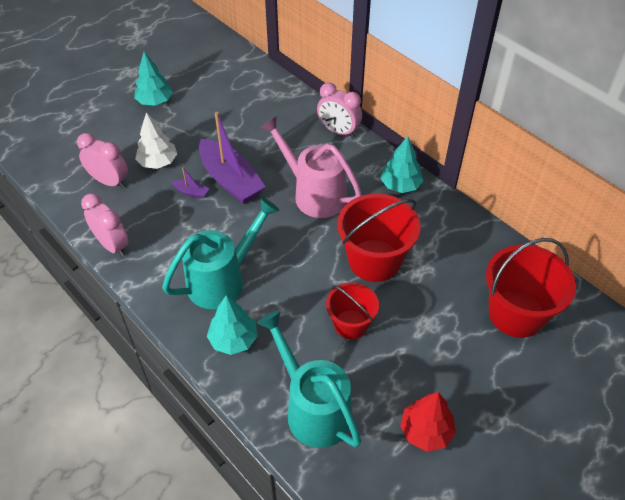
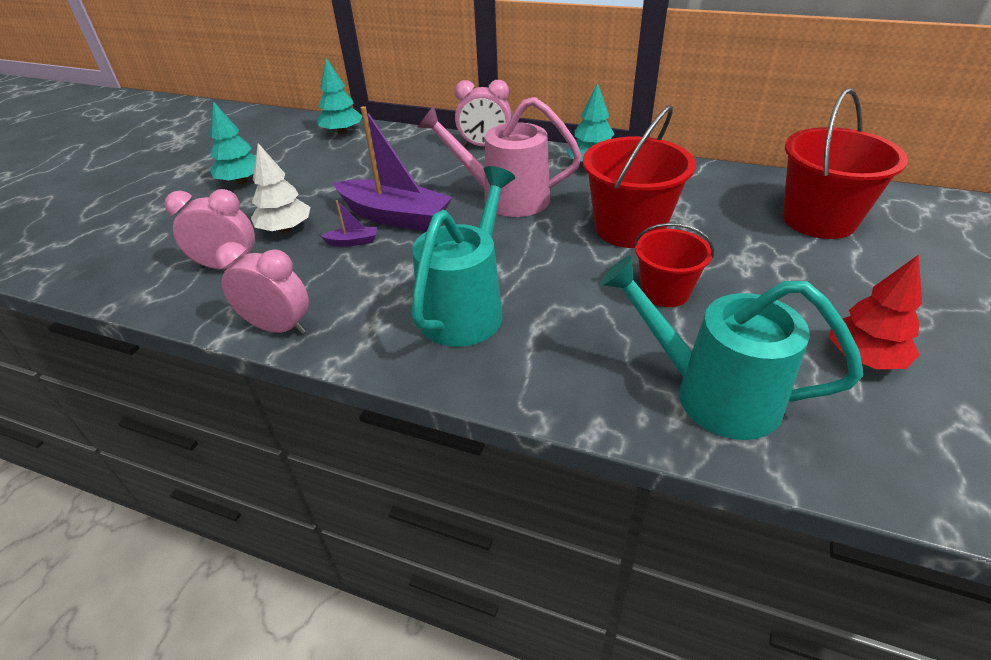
camera: 25 degrees left, 10 degrees down
turquoise tree [207,295,258,355] -> turquoise tree moved to [317,58,362,134]

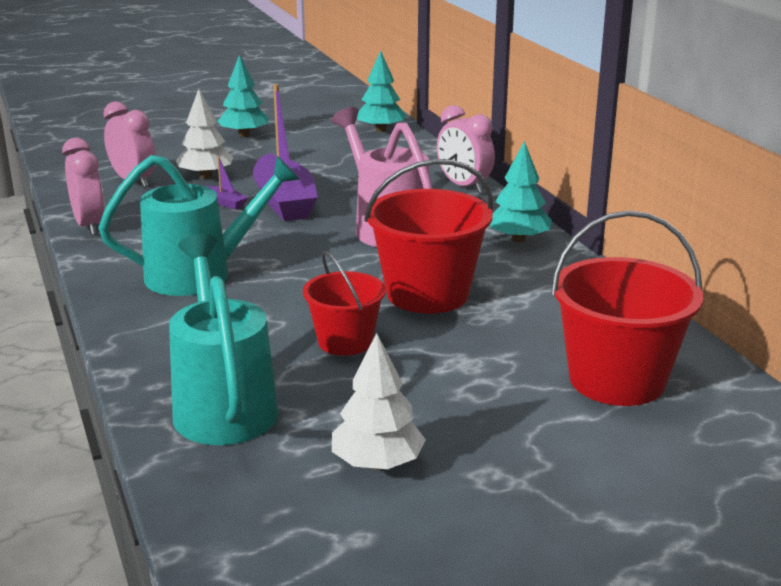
camera: 45 degrees right, 15 degrees down
red tree [829,255,922,369] -> white tree [332,333,426,470]

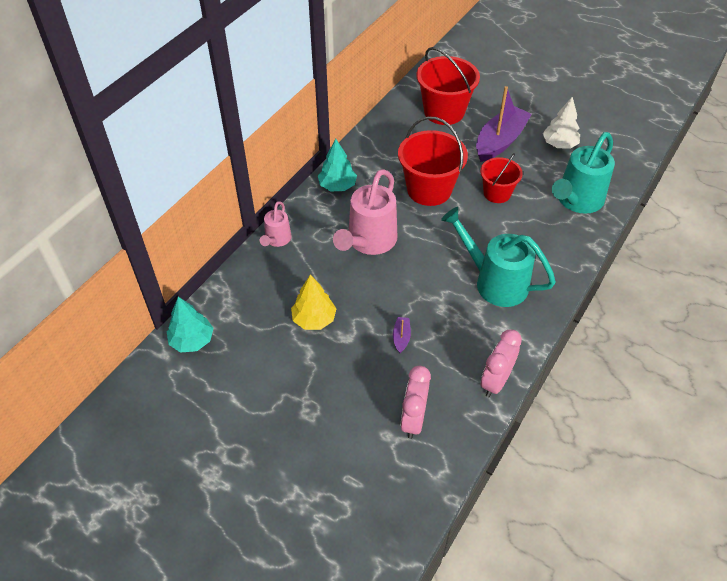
camera: 125 degrees left, 25 degrees up
white tree [176,89,233,179] -> none
turquoise tree [217,55,269,137] -> none
purple boat [253,84,318,221] -> purple boat moved to [476,86,532,162]
pink clock [437,105,495,193] -> pink watering can [260,201,292,247]
none -> yellow tree [291,274,336,330]

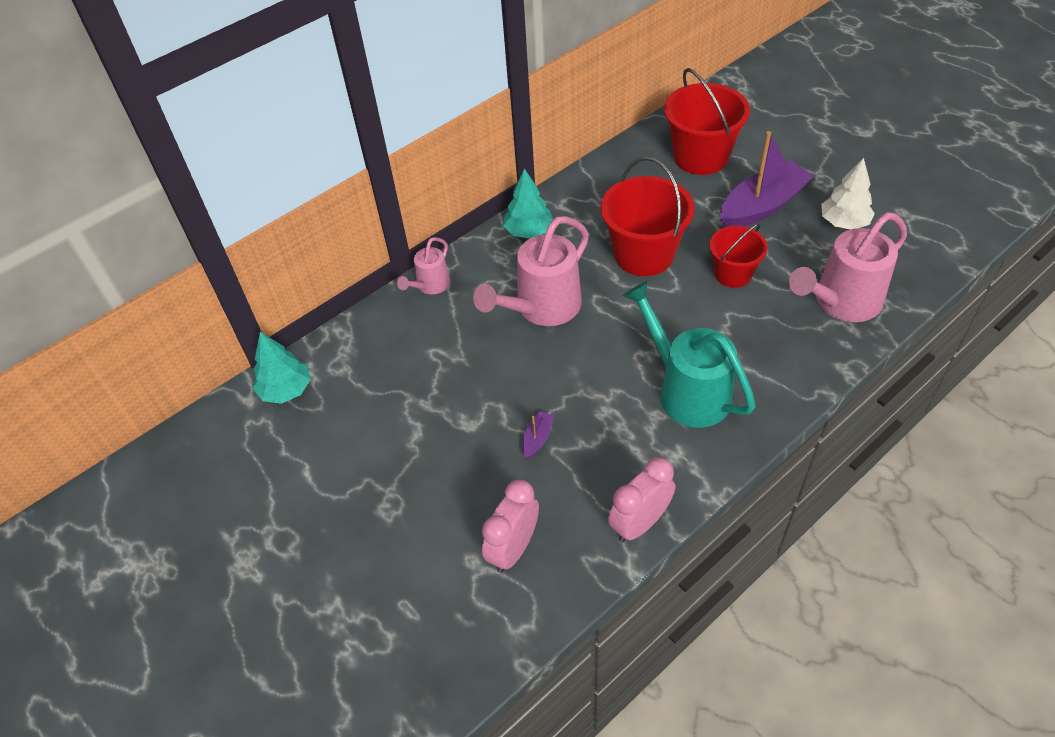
camera: 20 degrees right, 0 degrees up
yellow tree [291,274,336,330] -> none
turquoise watering can [552,132,615,214] -> pink watering can [789,212,907,322]

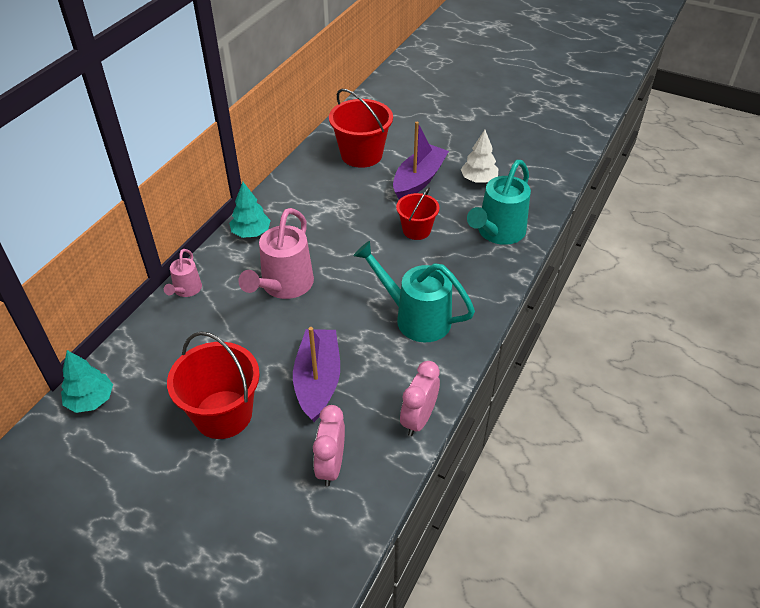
camera: 25 degrees left, 5 degrees down
purple boat [523,411,554,459] -> purple boat [293,327,340,422], size x2.43
red bucket [600,157,695,276] -> red bucket moved to [167,331,260,439]
pink watering can [789,212,907,322] -> turquoise watering can [467,160,531,245]

